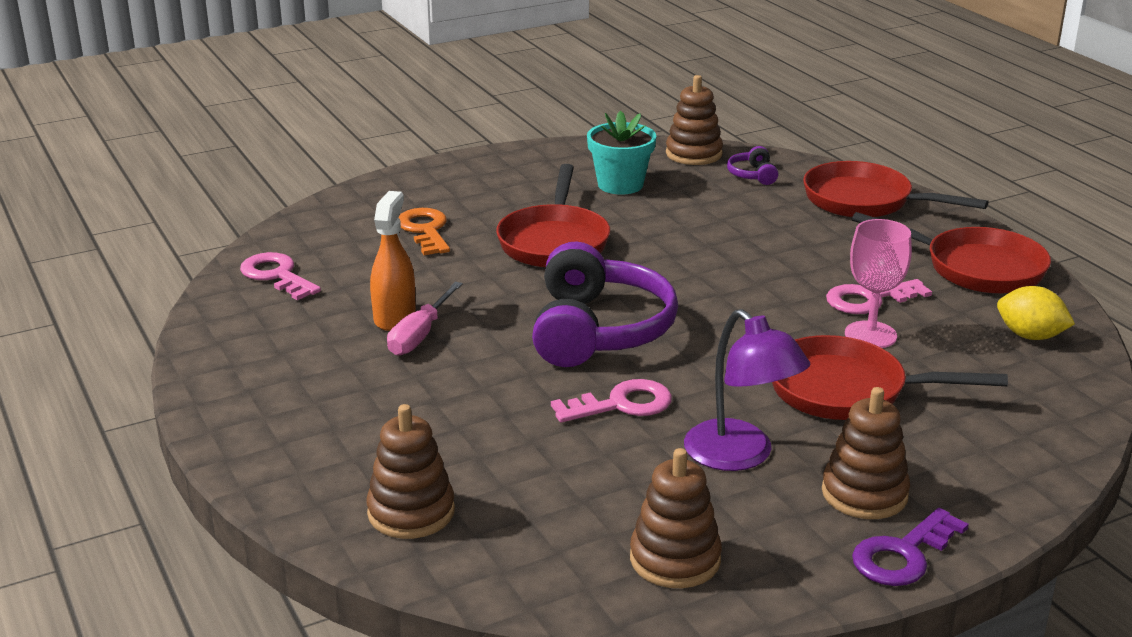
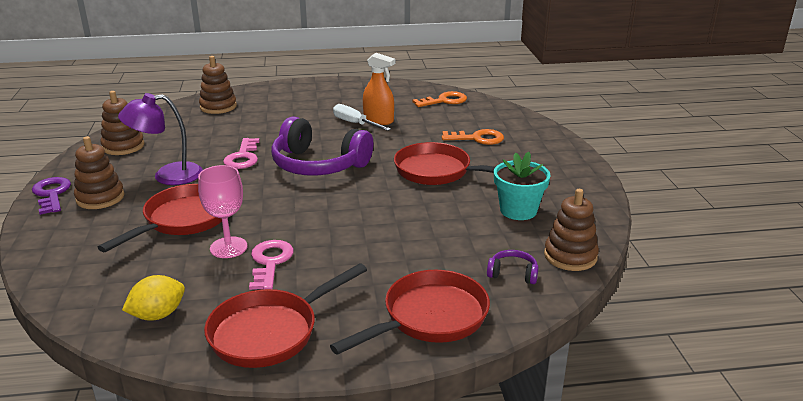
camera: 110 degrees right, 0 degrees up
pink key [240,252,321,300] -> orange key [412,91,467,107]
pink screwdriver [387,282,463,356] -> white screwdriver [333,104,391,131]

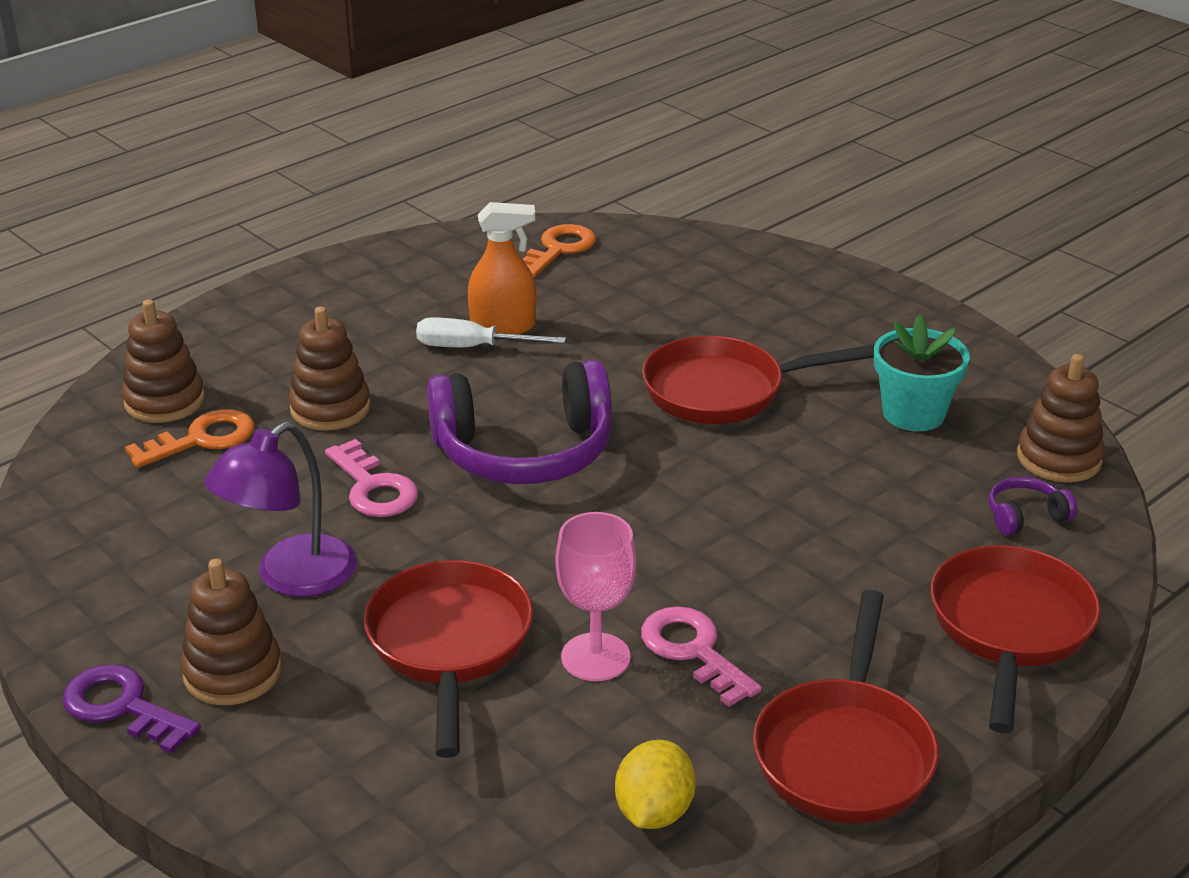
camera: 35 degrees left, 5 degrees up
brown stacking toy [100,91,144,155] -> brown stacking toy moved to [289,306,371,430]
orange key [442,129,504,145] -> orange key moved to [125,409,254,468]

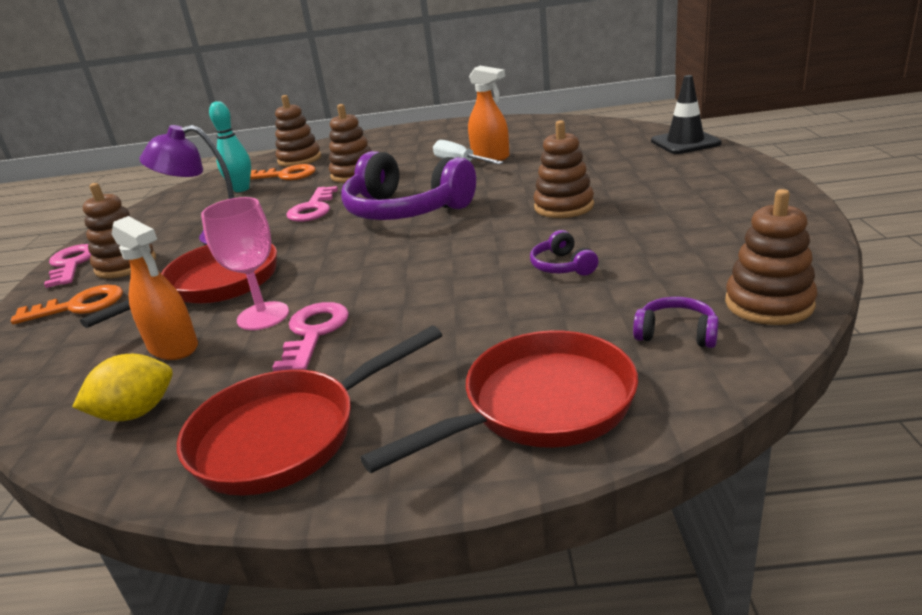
camera: 45 degrees right, 5 degrees down
purple key [62,664,201,753] -> pink key [44,244,91,288]
orange key [522,224,596,277] -> orange key moved to [11,285,123,324]
red pan [642,336,874,424] -> brown stacking toy [534,120,594,218]
turquoise flower pot [874,315,970,431] -> none
none -> orange spray bottle [112,216,198,360]
none -> turquoise bowling pin [209,101,251,192]
none -> purple headphones [530,230,598,276]
none -> black traffic cone [651,75,721,154]

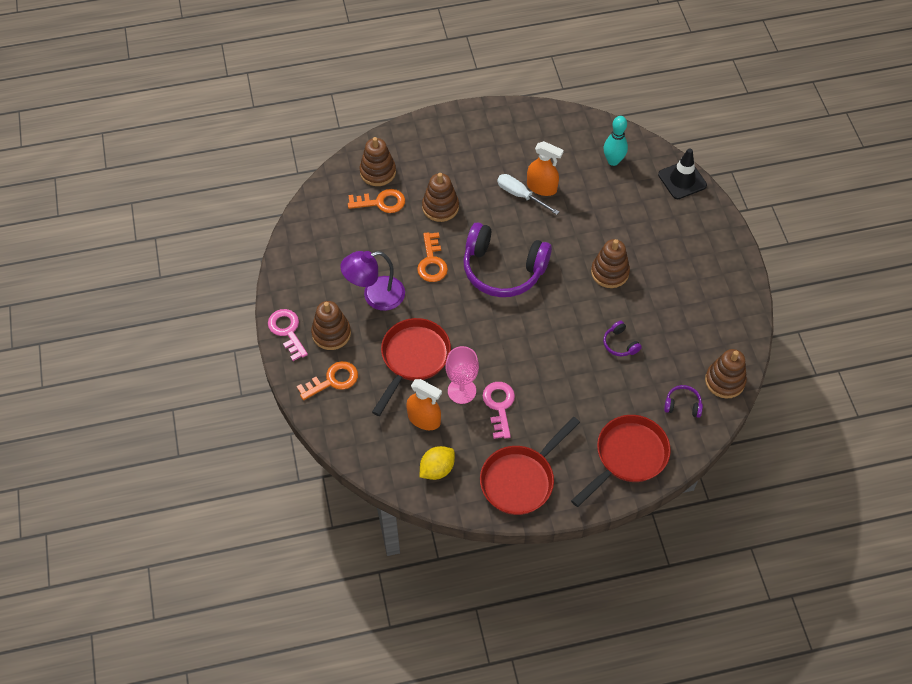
camera: 15 degrees left, 30 degrees up
turquoise bowling pin [209,101,251,192] -> turquoise bowling pin moved to [604,116,628,166]
pink key [286,186,338,222] -> orange key [417,232,448,282]

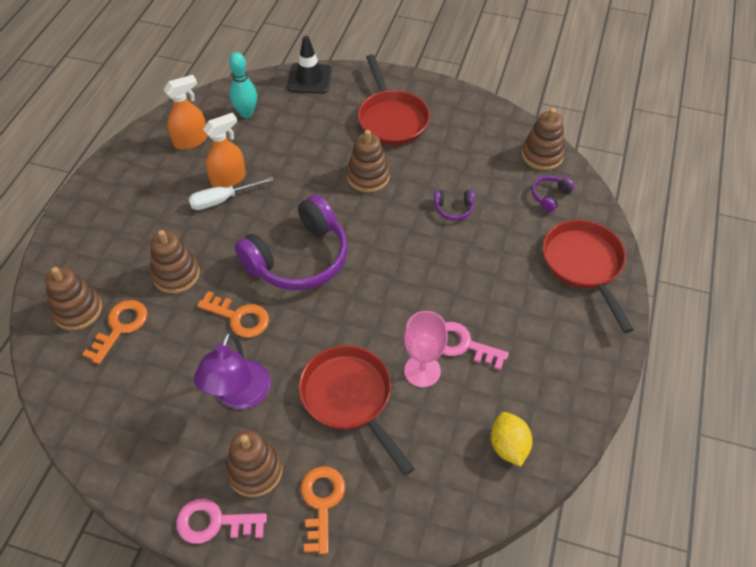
camera: 60 degrees left, 5 degrees down
orange spray bottle [406,379,442,430] -> orange spray bottle moved to [164,75,208,150]
red pan [480,417,580,515] -> red pan moved to [358,54,430,146]

